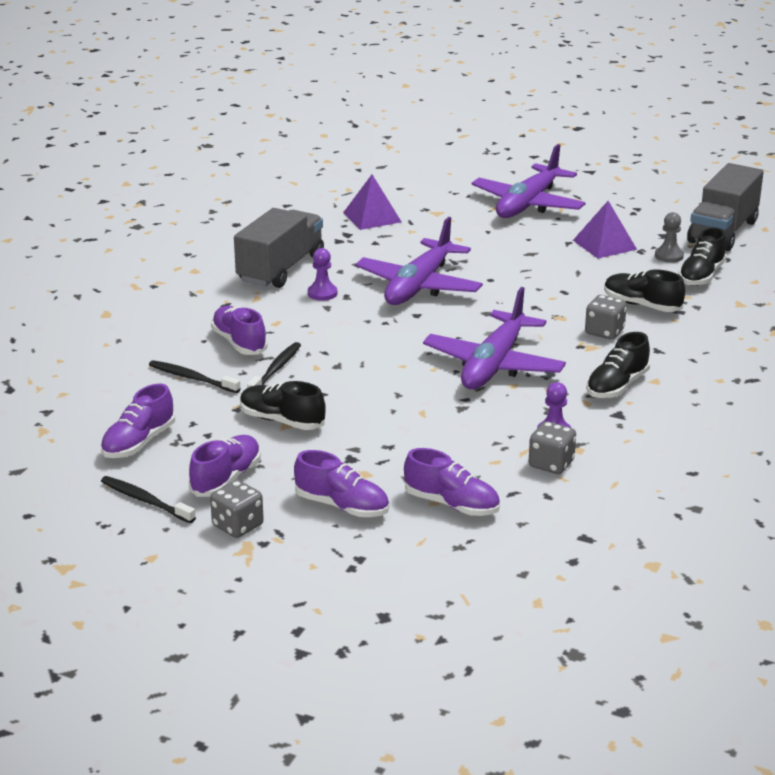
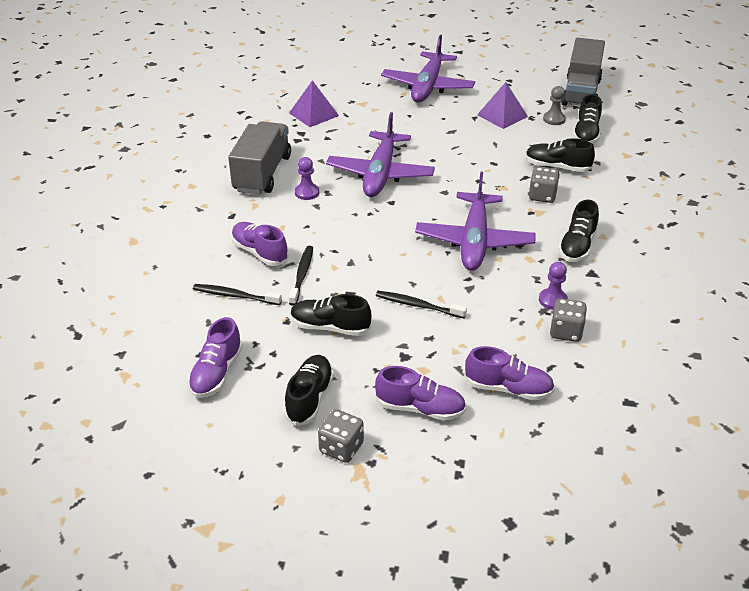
camera: 15 degrees left, 10 degrees up
black toothbrush [101,476,196,523] -> black toothbrush moved to [376,291,467,318]
purple shoe [189,435,261,497] -> black shoe [284,355,334,426]

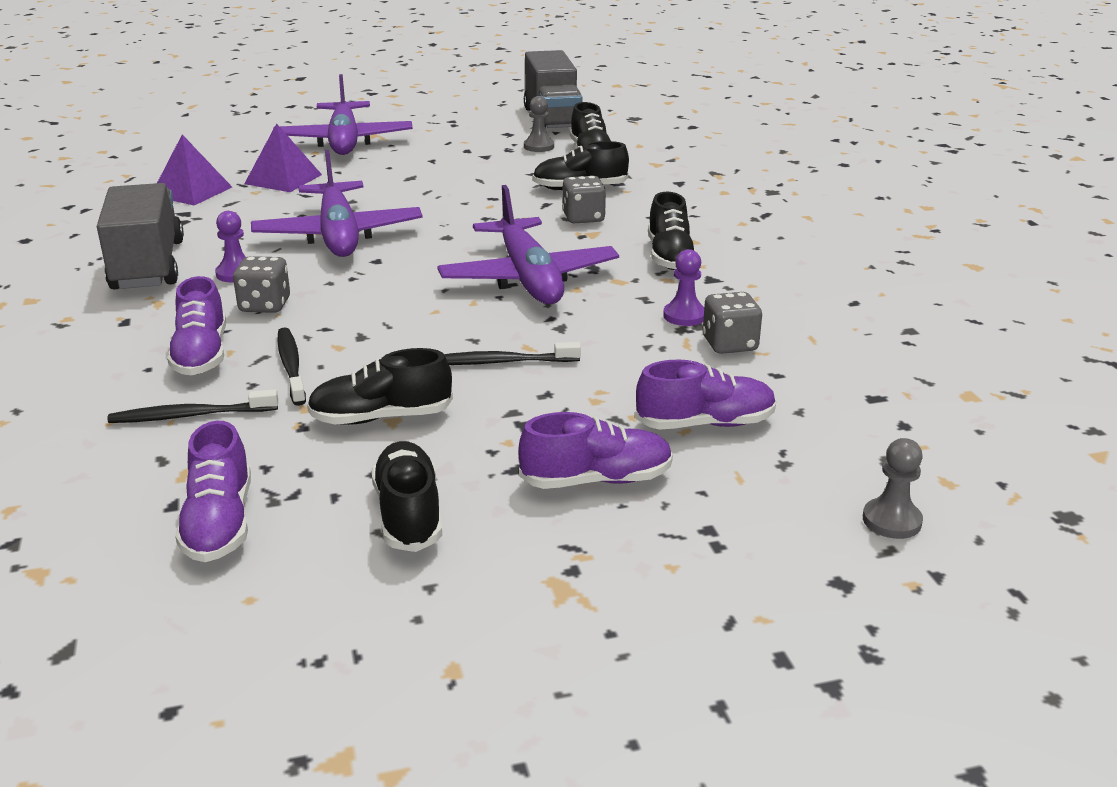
camera: 25 degrees left, 10 degrees down
purple shoe [231,222,289,266] -> purple shoe turned 120 degrees counterclockwise [167,276,226,375]
grey dice [318,409,364,463] -> grey dice moved to [233,256,290,313]
purple pyramid [477,82,528,129] -> purple pyramid moved to [244,123,322,192]
none -> grey pawn [863,438,923,539]

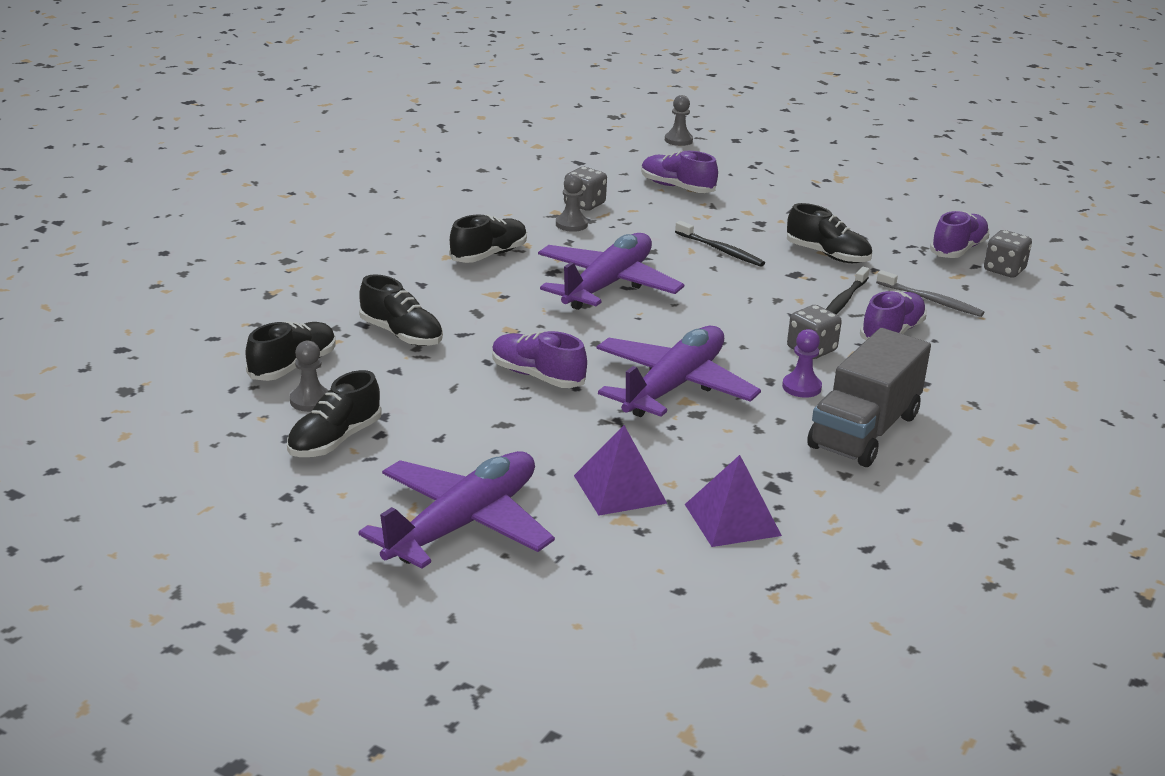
camera: 135 degrees left, 0 degrees up
black toothbrush [107,389,278,423] -> grey toothbrush [876,270,984,317]
black shoe [372,441,442,552] -> black shoe moved to [287,370,382,457]
purple shoe [518,412,673,489] -> purple shoe moved to [492,331,587,388]
grey truck [524,50,582,129] -> none
grey dice [562,176,606,223] -> grey dice moved to [984,230,1032,278]
purple pawn [663,249,704,326] -> grey pawn [556,174,588,232]

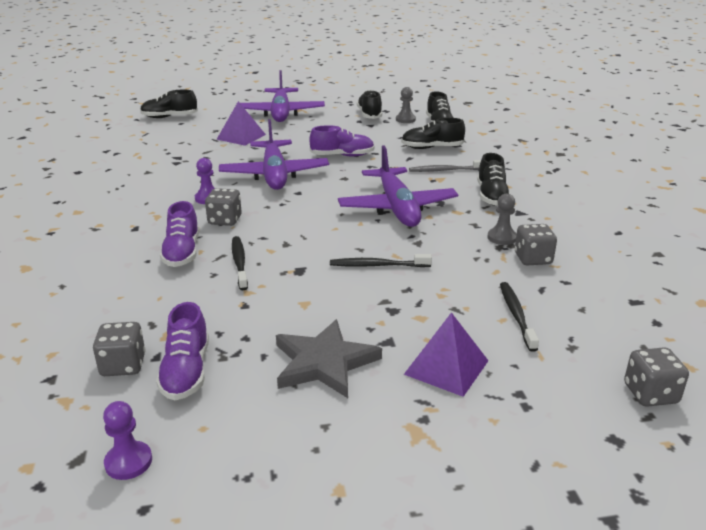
camera: 140 degrees right, 0 degrees up
purple shoe [641,151,718,193] -> black toothbrush [500,282,539,352]
grey pawn [665,95,693,146] -> grey dice [624,347,689,407]
purple pyramid [685,455,782,547] -> purple pyramid moved to [404,312,488,397]
black shoe [787,203,872,263] -> black shoe moved to [140,90,198,118]
grey truck [807,328,931,467] -> none
grey toothbrush [876,270,984,317] -> grey toothbrush moved to [409,160,481,172]
none -> purple pawn [103,401,152,480]
none -> grey star [276,319,382,398]

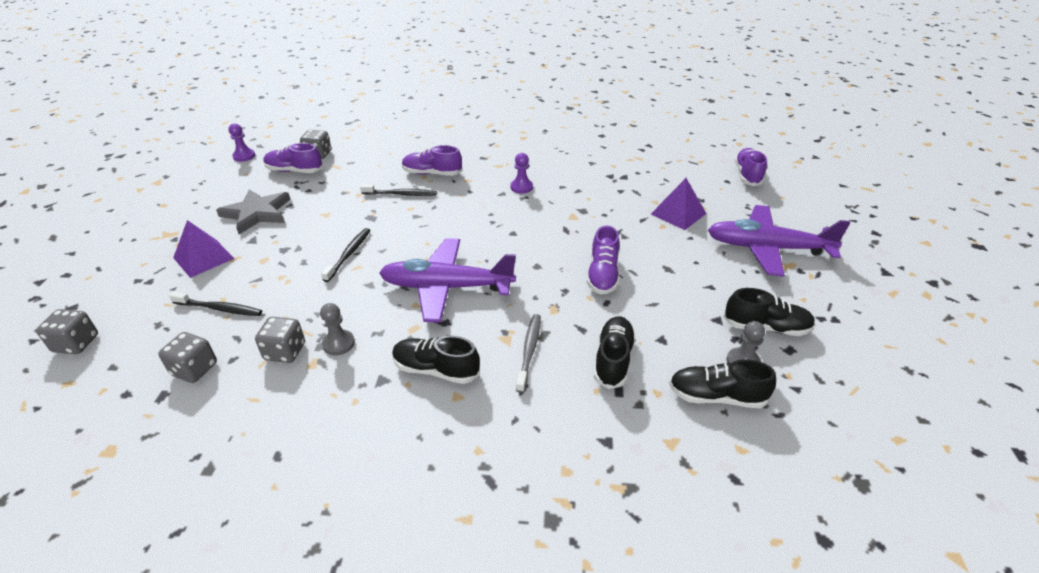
camera: 105 degrees right, 10 degrees up
black shoe [140,90,198,118] -> purple shoe [734,148,767,186]
grey dice [205,188,242,226] -> grey dice moved to [158,332,217,383]
purple plane [219,119,329,190] -> none

